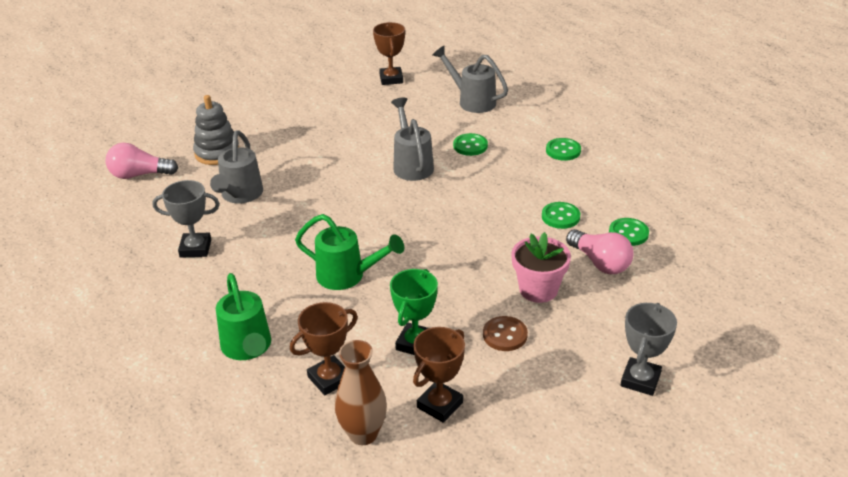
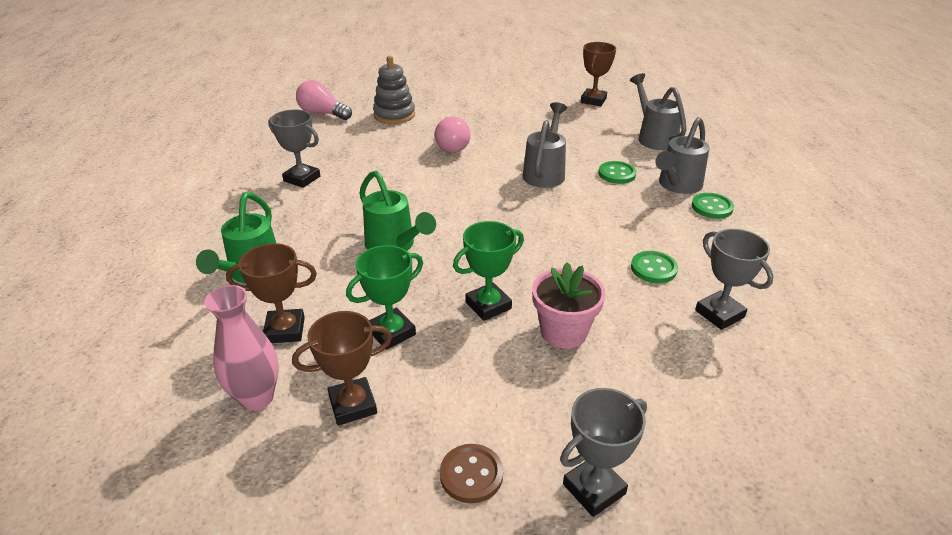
camera: 30 degrees right, 0 degrees up
grey watering can [210,131,263,203] -> grey watering can moved to [655,117,710,194]
brown vase [335,340,387,445] -> pink vase [204,285,279,411]
brown button [483,316,528,351] -> brown button moved to [440,444,503,503]
pink light bulb [566,229,634,274] -> pink light bulb moved to [435,116,471,153]
green button [609,218,649,246] -> grey trophy [695,229,774,330]
none -> green trophy [453,221,524,321]

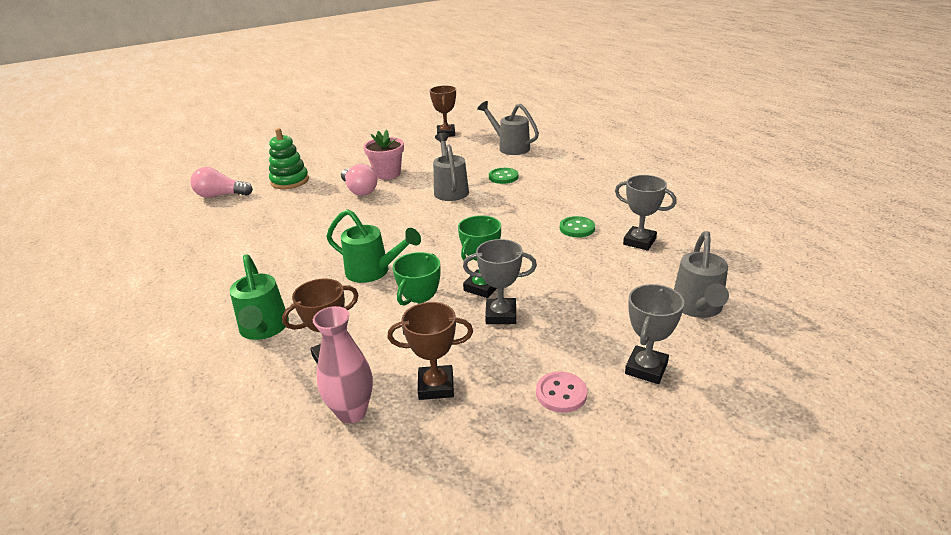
camera: 25 degrees left, 5 degrees down
grey trophy [268,109,320,188] -> grey trophy moved to [463,239,537,324]
brown trophy [292,311,392,425] -> brown trophy turned 45 degrees clockwise [388,302,473,400]
grey stacking toy [373,56,415,124] -> green stacking toy [269,128,309,189]
brown button [440,444,503,503] -> pink button [536,372,587,413]
pink flower pot [532,262,606,349] -> pink flower pot moved to [363,130,404,180]
grey watering can [655,117,710,194] -> grey watering can moved to [674,231,729,318]
green button [692,193,734,219] -> none

